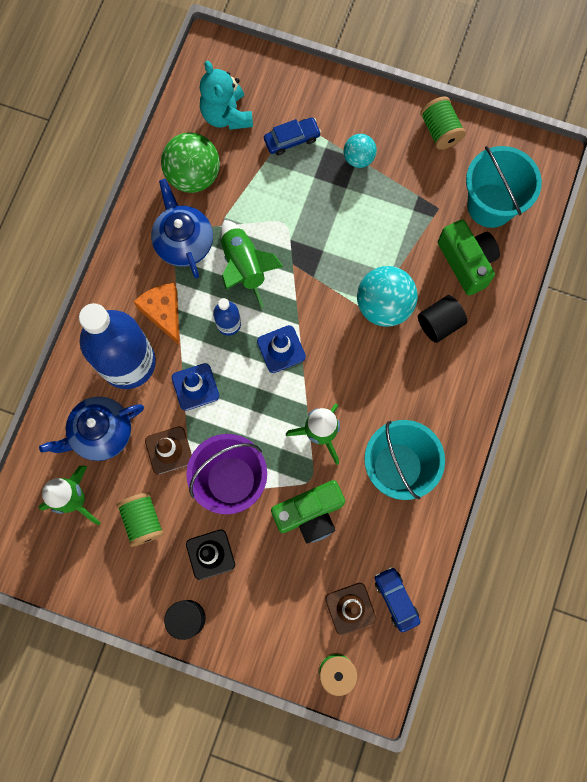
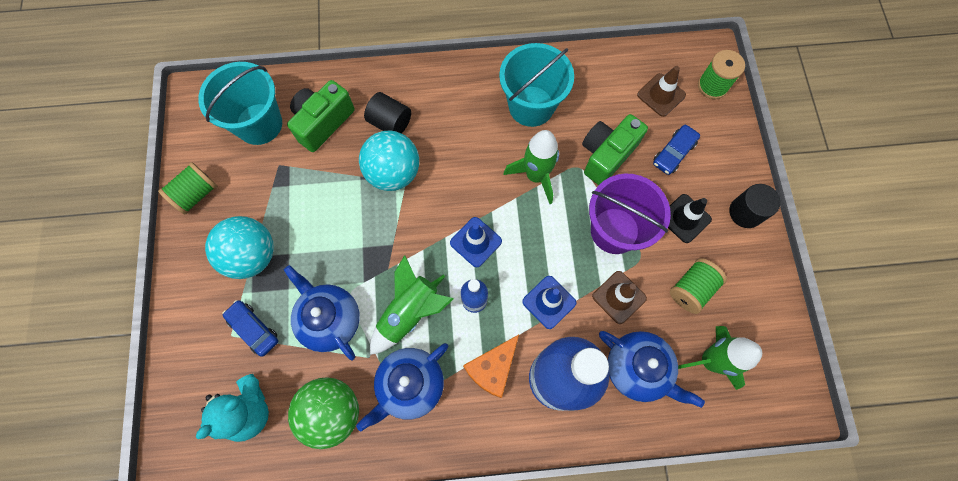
camera: 115 degrees left, 5 degrees down
green camera [271,480,345,544] -> green camera turned 90 degrees counterclockwise [582,114,648,185]
turquoise ball [344,134,377,168] -> turquoise ball [205,216,274,279], size x1.73
blue car [375,567,420,632] -> blue car moved to [653,125,700,175]
none -> blue teapot [284,265,360,360]

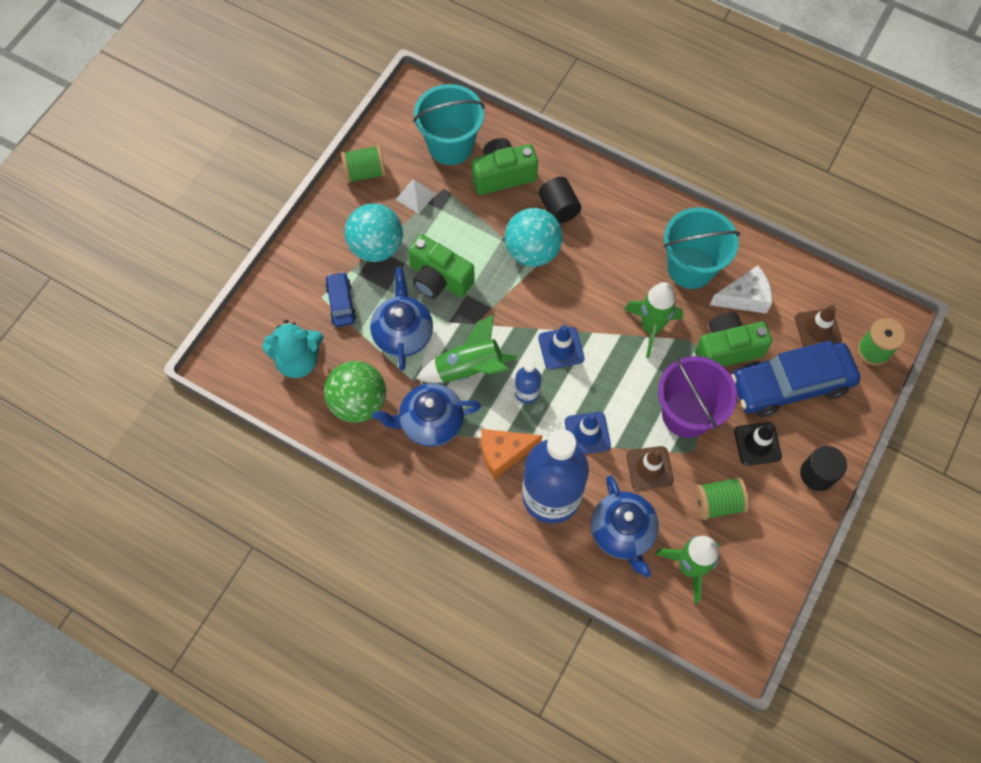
camera: 35 degrees right, 5 degrees down
blue car [653,125,700,175] -> blue car [731,340,860,417], size x2.08
none -> white pyramid [396,179,436,214]
none -> green camera [408,234,475,299]
none -> white cheese [710,265,772,314]

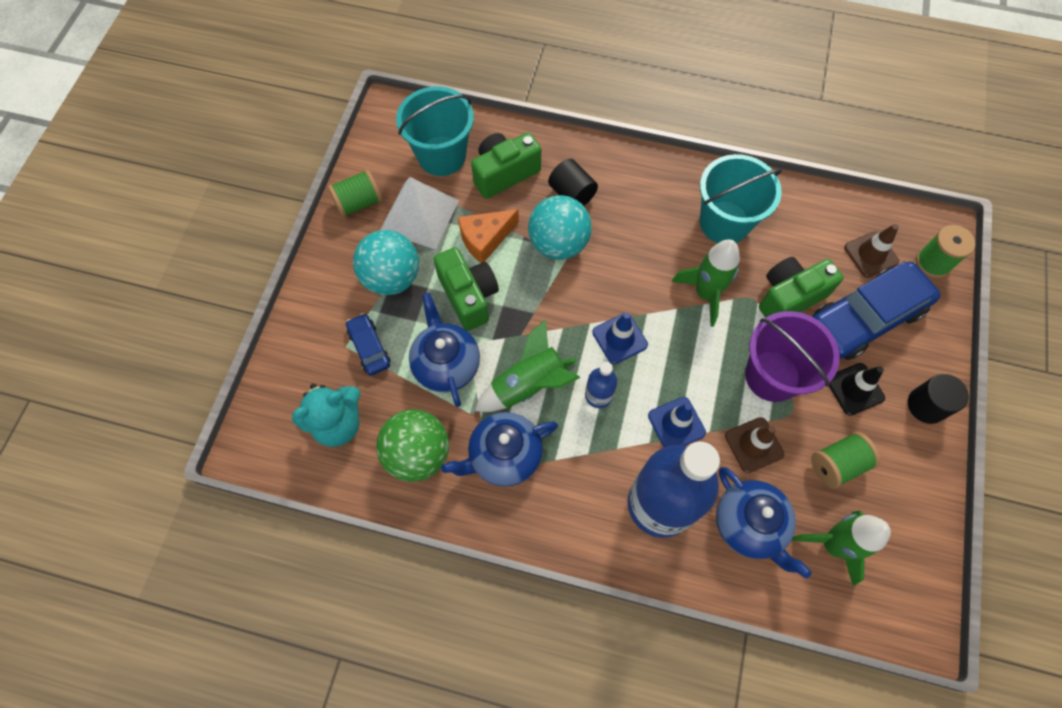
camera: 15 degrees left, 0 degrees up
white pyramid [396,179,436,214] -> white pyramid [380,177,459,250], size x1.93
green camera [408,234,475,299] -> green camera turned 135 degrees counterclockwise [434,247,499,331]
orange cheese [481,429,542,479] -> orange cheese moved to [458,209,519,263]
white cheese [710,265,772,314] -> none

